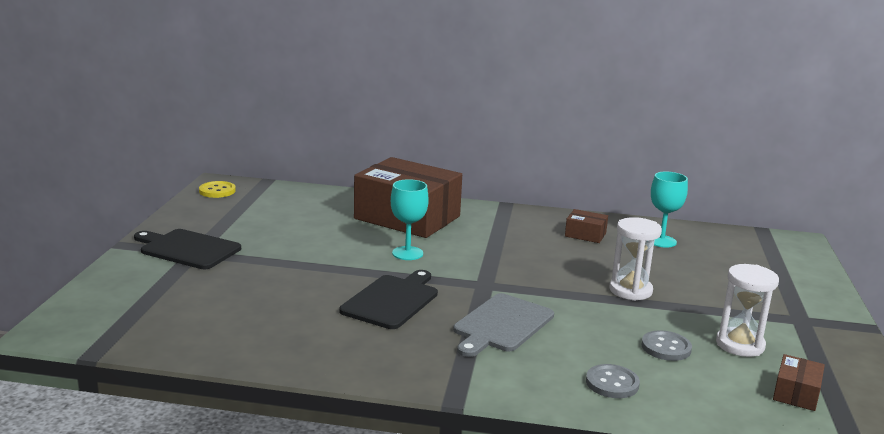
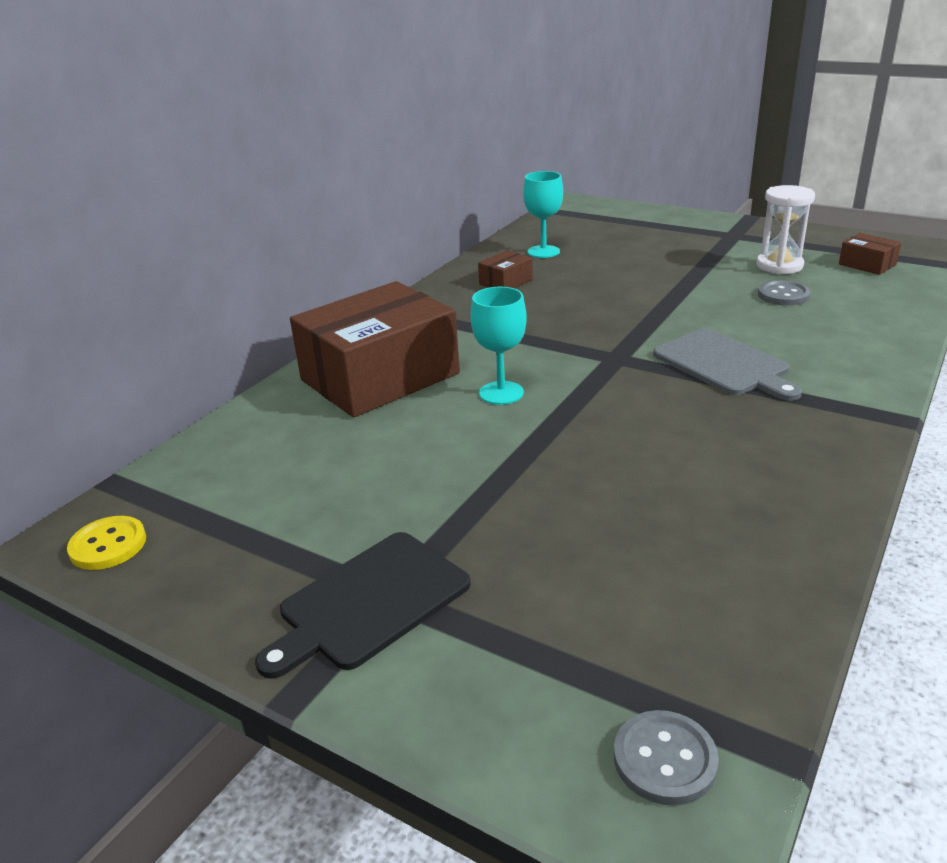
camera: 65 degrees left, 10 degrees up
black cutting board [339,270,438,329] -> none
grey button [586,364,640,398] -> grey button moved to [614,710,719,806]
white hourglass [610,217,662,301] -> none

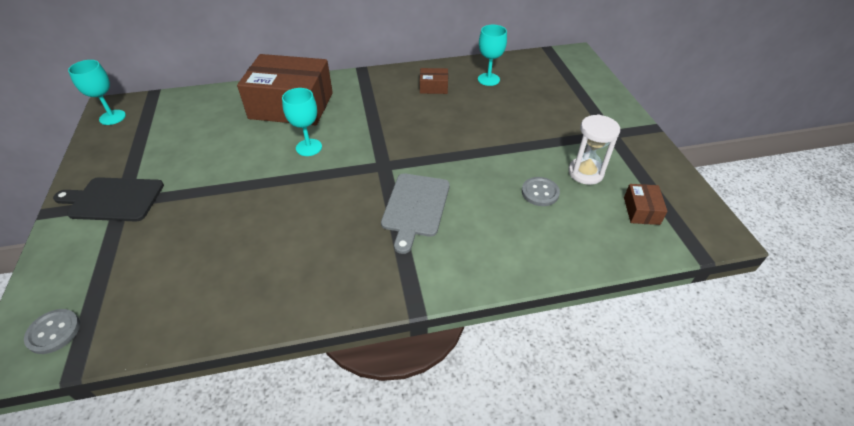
camera: 45 degrees right, 15 degrees up
yellow button [67,516,146,570] -> turquoise goblet [68,60,126,125]

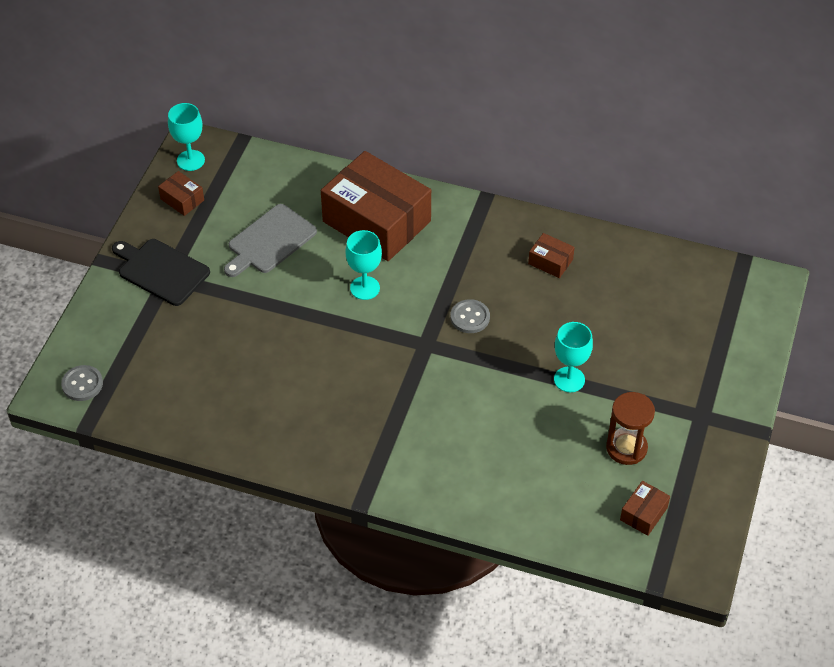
camera: 30 degrees right, 5 degrees up
grey cutting board [381,173,450,254] -> grey cutting board moved to [224,204,317,277]
turquoise goblet [478,25,507,86] -> turquoise goblet moved to [554,322,593,392]
grey button [522,177,560,206] -> grey button moved to [450,299,490,333]
white hourglass [568,114,620,185] -> brown hourglass [606,392,655,465]
none -> brown box [158,171,204,216]

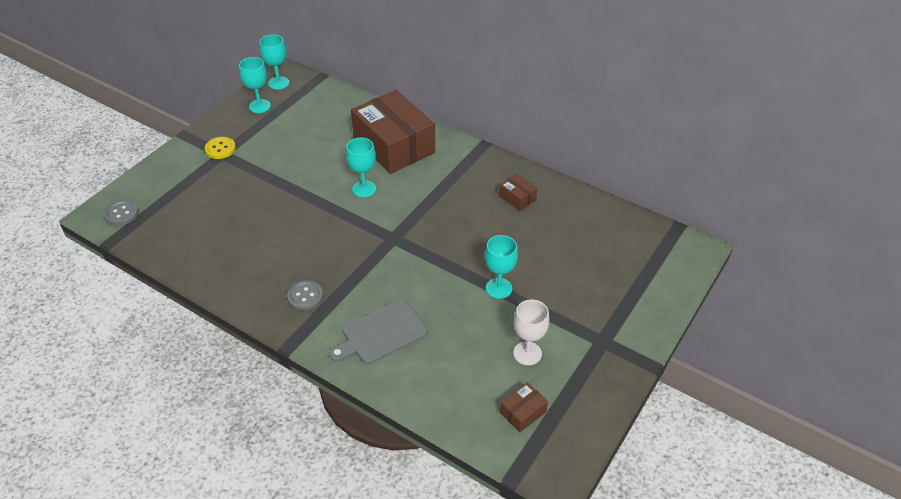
camera: 15 degrees right, 5 degrees down
black cutting board [112,239,210,306] -> yellow button [205,137,236,159]
brown box [158,171,204,216] -> turquoise goblet [239,57,271,113]
grey cutting board [224,204,317,277] -> grey cutting board moved to [329,299,428,364]
grey button [450,299,490,333] -> grey button moved to [287,280,323,310]
brown hourglass [606,392,655,465] -> white goblet [513,299,549,365]

